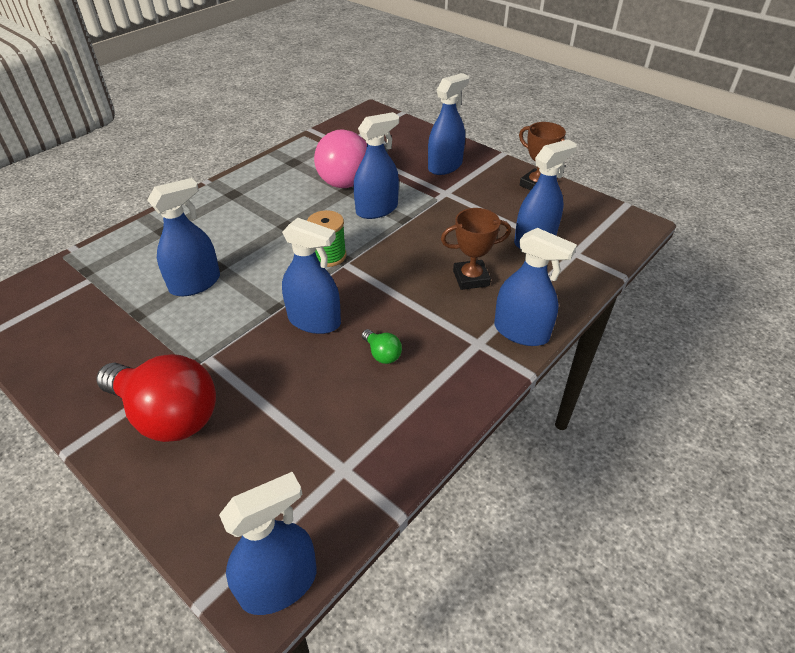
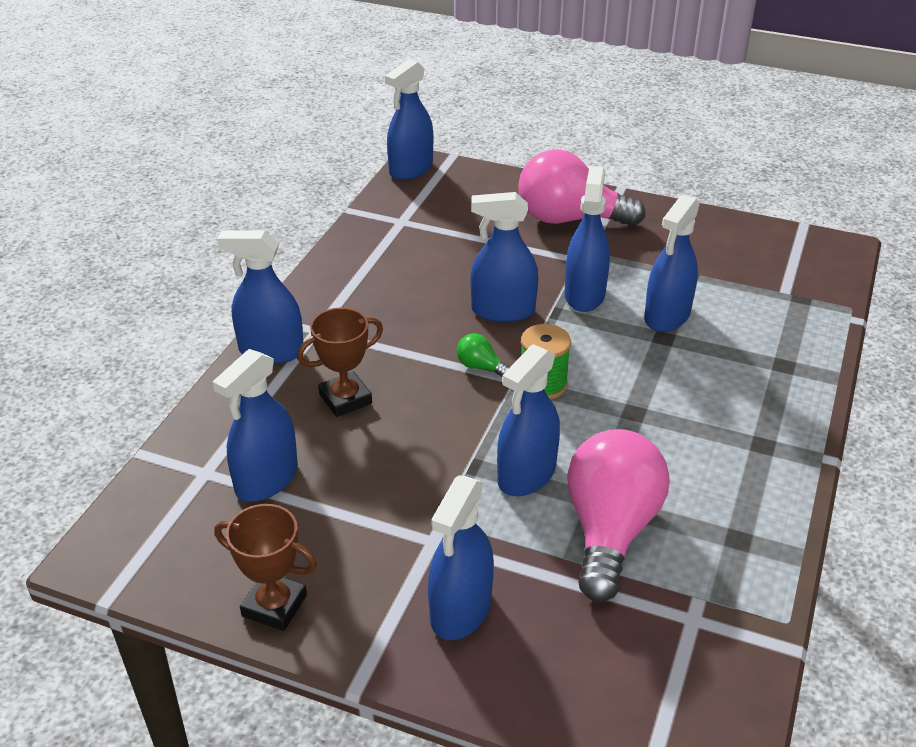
camera: 160 degrees right, 5 degrees down
red light bulb [97,354,216,442] -> pink light bulb [518,150,646,226]
green light bulb [362,329,402,364] -> green light bulb moved to [457,333,510,377]
none -> blue spray bottle [564,166,610,312]

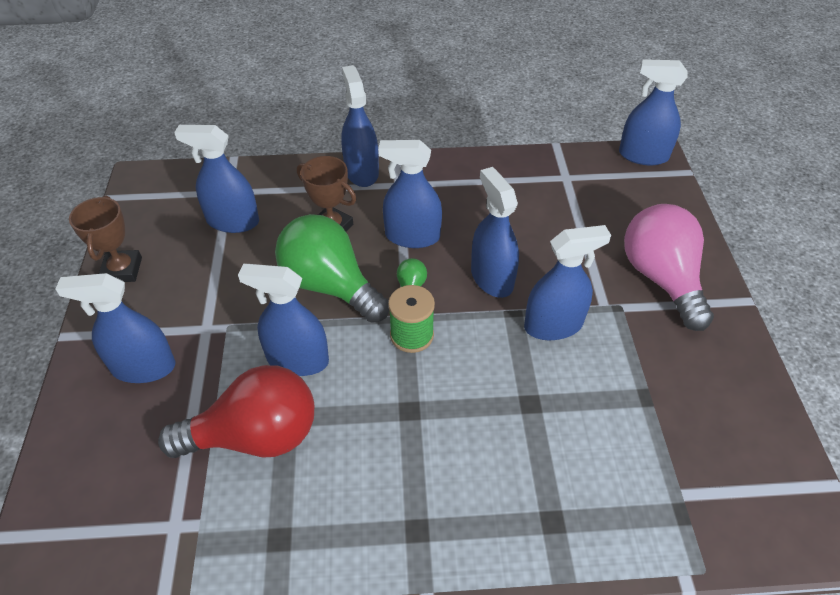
camera: 65 degrees right, 10 degrees up
pink light bulb [567,429,670,602] -> red light bulb [158,365,314,458]
blue spray bottle [644,194,700,332] -> blue spray bottle moved to [378,140,442,248]
none -> green light bulb [275,214,389,323]

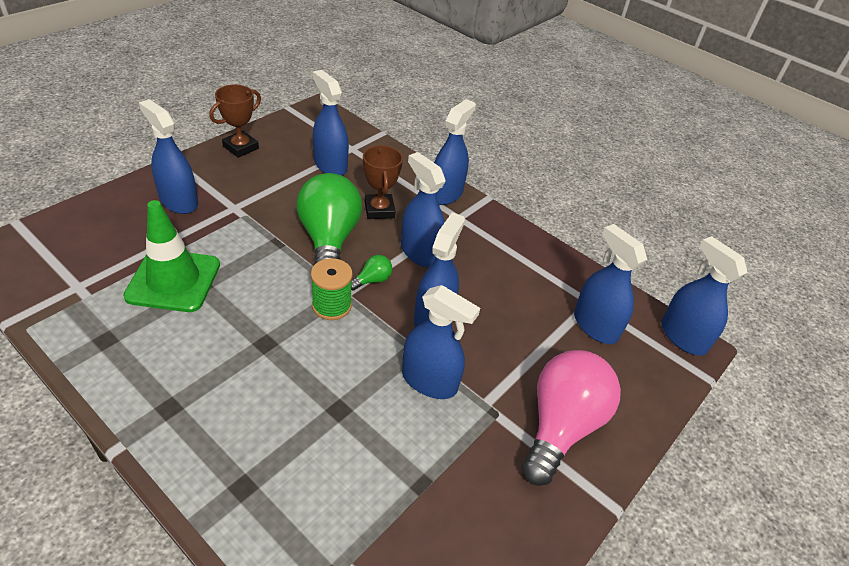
camera: 40 degrees right, 5 degrees down
red light bulb [158,365,314,458] -> green traffic cone [123,200,220,312]
blue spray bottle [238,264,329,376] -> blue spray bottle moved to [574,224,647,344]

